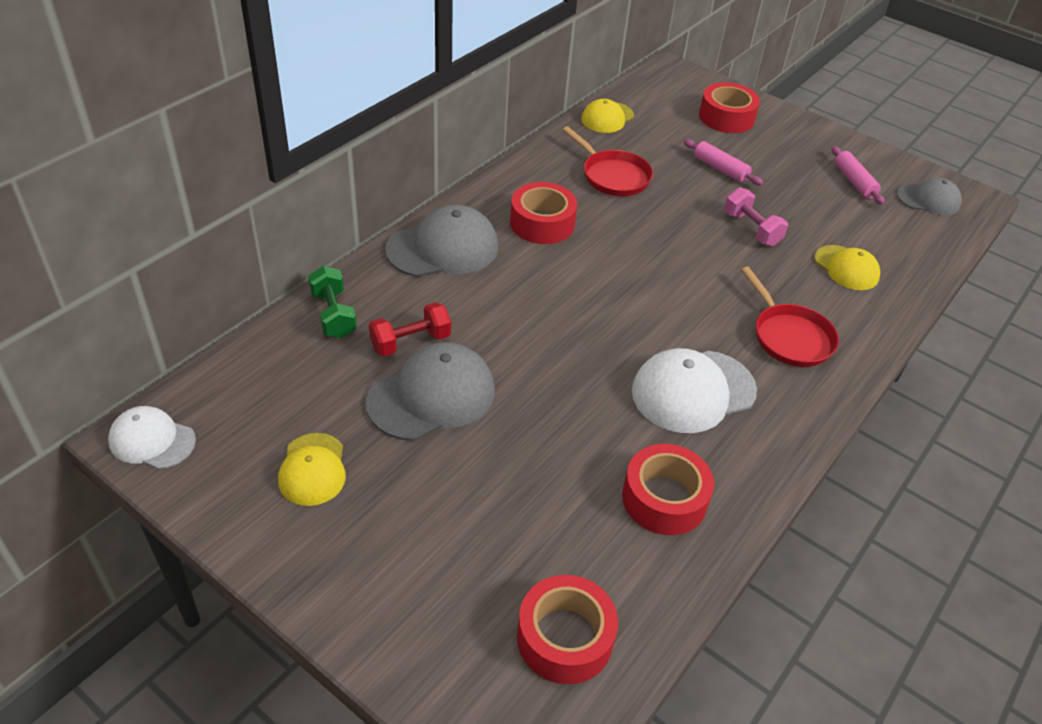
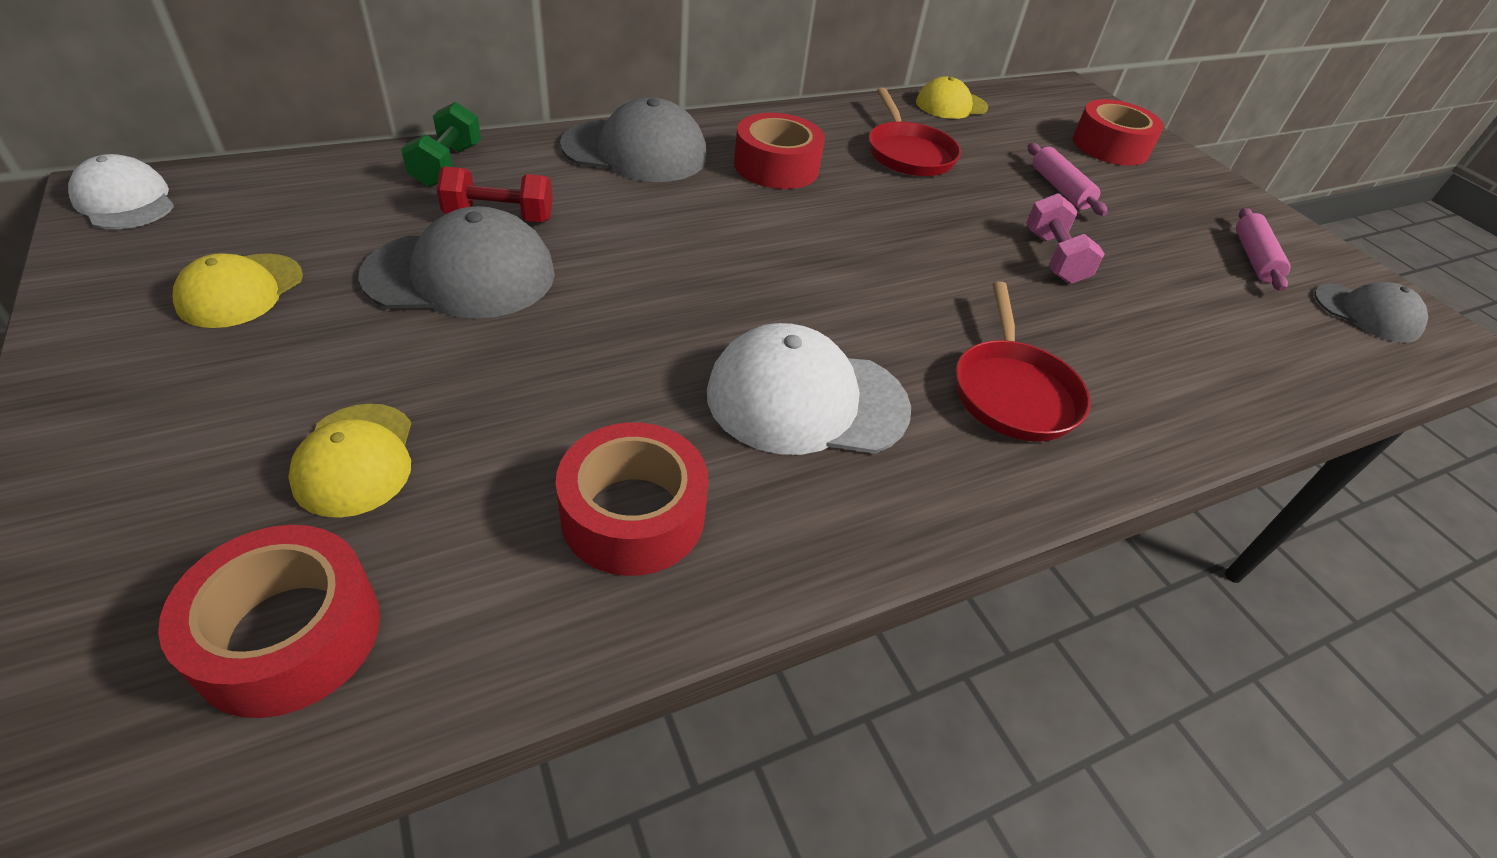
camera: 25 degrees right, 0 degrees up
yellow cap [815,245,880,290] -> yellow cap moved to [288,404,411,518]

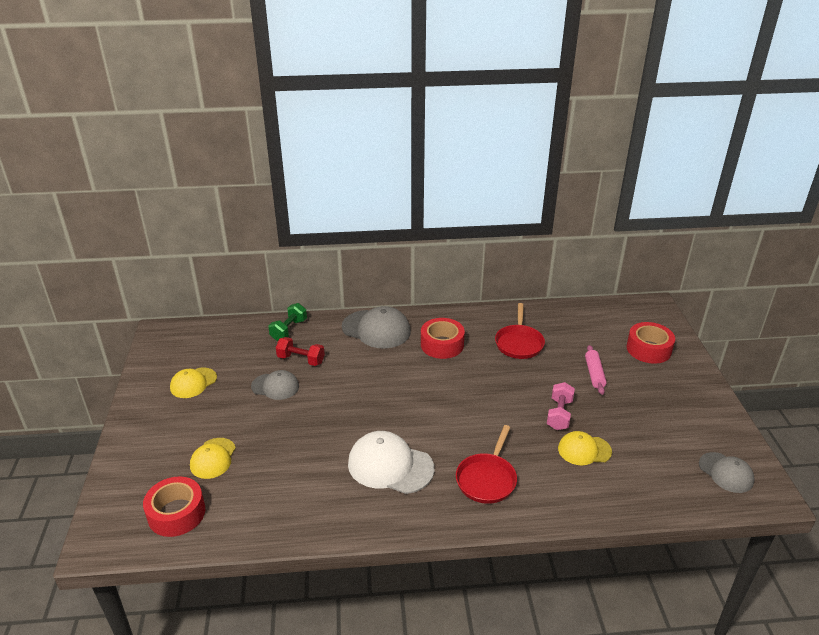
camera: 25 degrees right, 10 degrees down
white cap [68,154,174,230] -> none
grey cap [358,206,555,319] -> grey cap [251,370,299,400], size x0.62
red tape [556,422,708,576] -> none
yellow cap [916,77,988,119] -> yellow cap moved to [558,431,612,465]
pink rolling pin [1236,208,1291,291] -> none

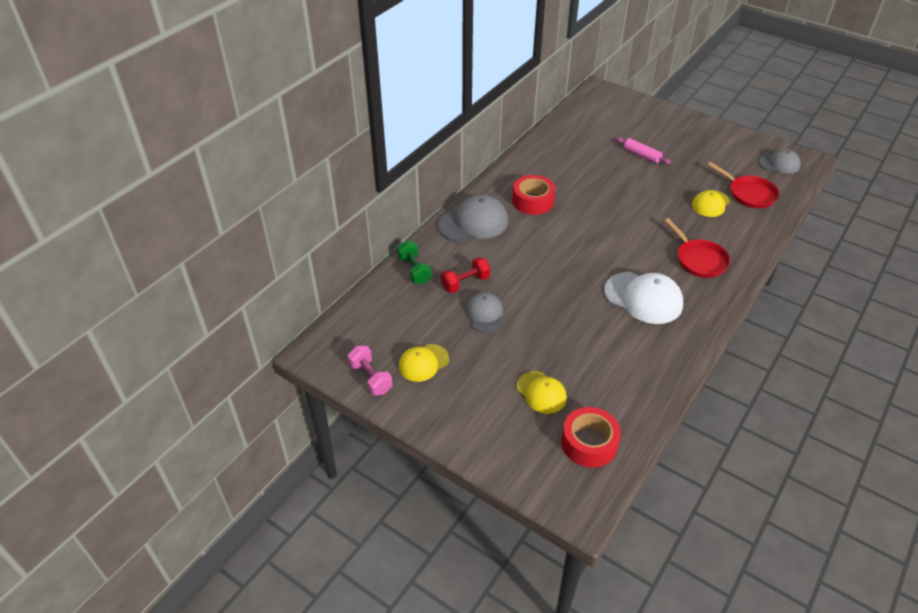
camera: 50 degrees left, 10 degrees up
yellow cap [170,367,217,398] -> yellow cap turned 60 degrees clockwise [399,344,449,382]
grey cap [251,370,299,400] -> grey cap turned 60 degrees counterclockwise [466,292,504,333]
white cap [348,431,434,494] -> white cap turned 120 degrees counterclockwise [604,272,683,324]
red pan [495,303,545,359] -> red pan moved to [707,162,779,208]
pink dumbbell [547,382,575,430] -> pink dumbbell moved to [347,346,393,396]
red tape [626,322,675,364] -> none

